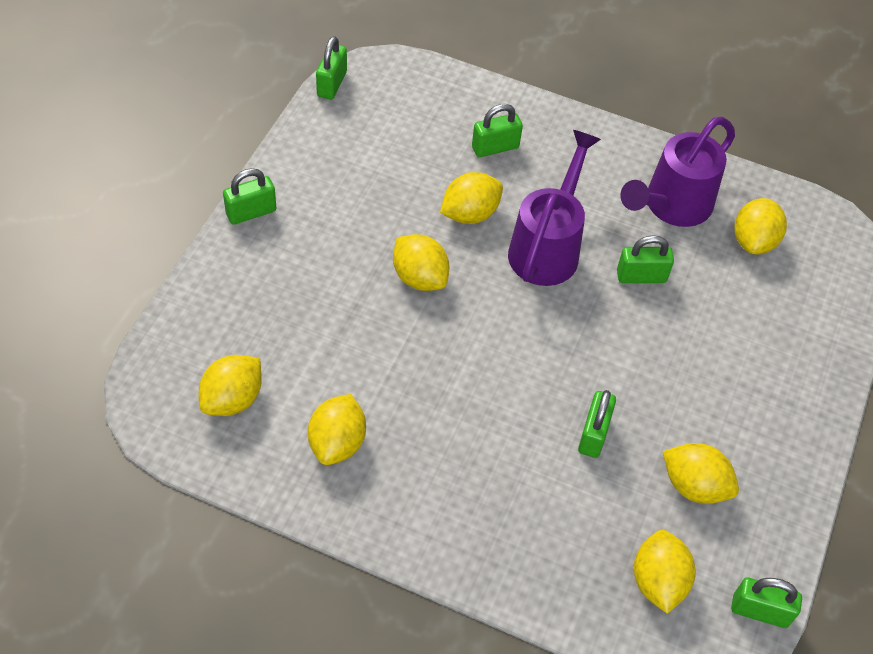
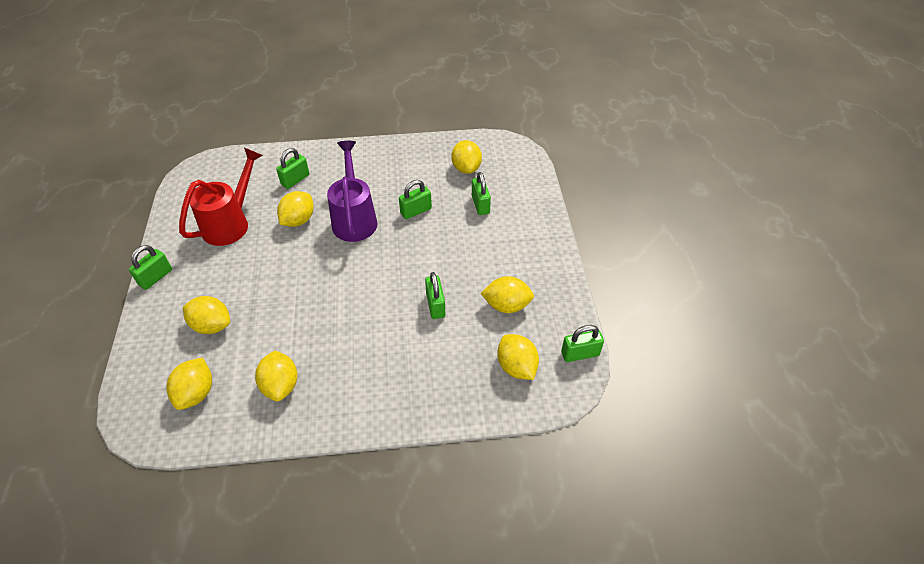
camera: 25 degrees left, 5 degrees down
green padlock [316,36,347,100] -> green padlock moved to [472,172,491,215]
yellow lemon [393,234,449,291] -> yellow lemon moved to [183,296,230,334]
purple watering can [620,117,735,227] -> none
none -> red watering can [179,148,263,246]

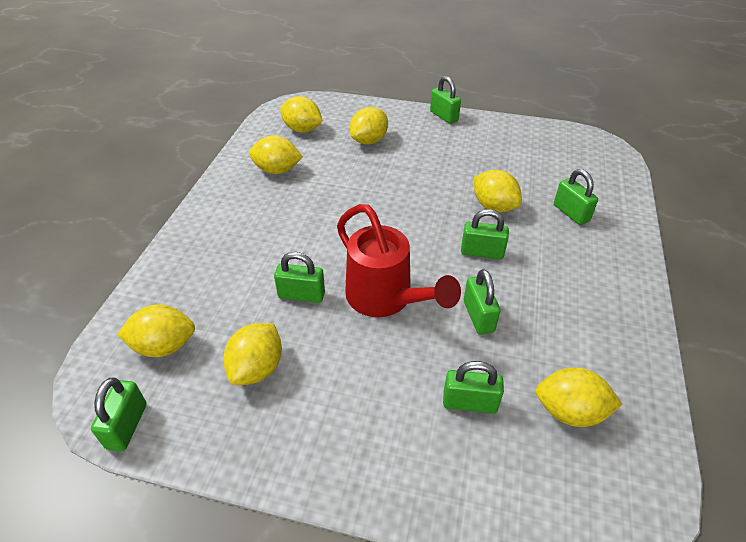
camera: 110 degrees right, 5 degrees down
red watering can [179,148,263,246] -> red watering can moved to [337,204,461,317]
purple watering can [327,141,377,242] -> green padlock [461,209,509,259]

